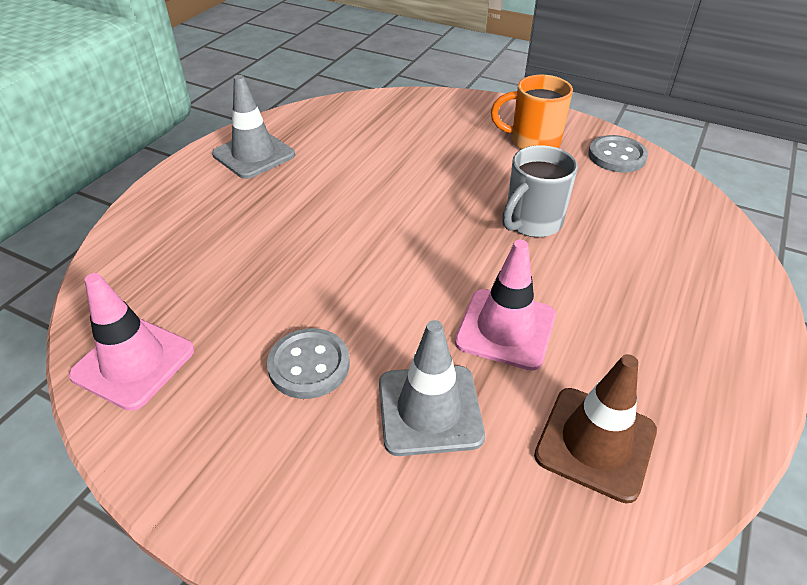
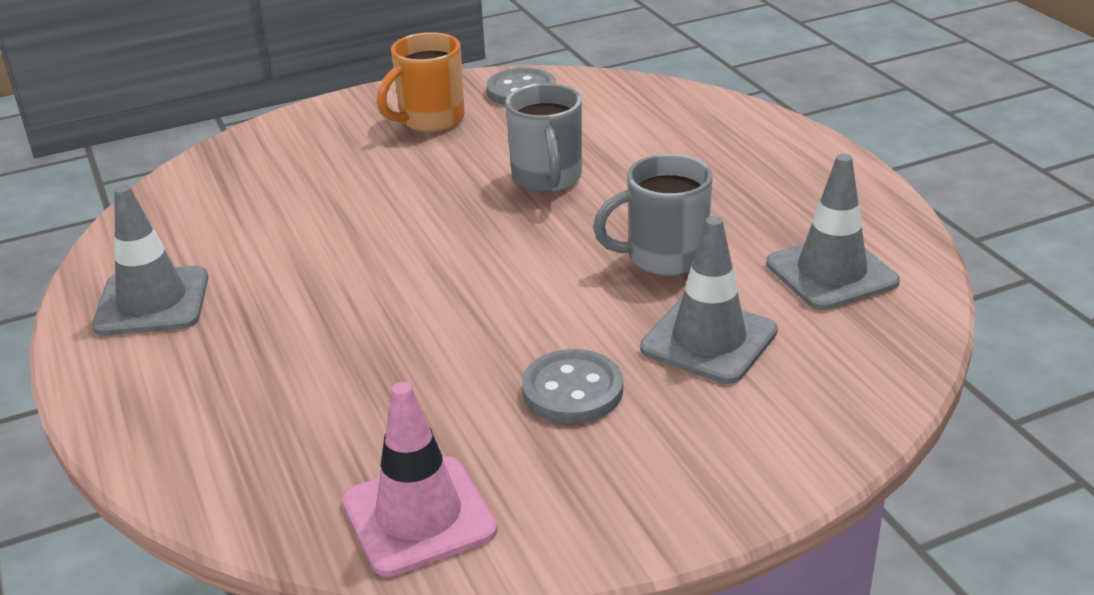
camera: 50 degrees left, 10 degrees down
pink traffic cone [455,240,556,371] -> grey mug [593,154,713,276]
brown traffic cone [534,354,657,503] -> grey traffic cone [766,154,900,310]

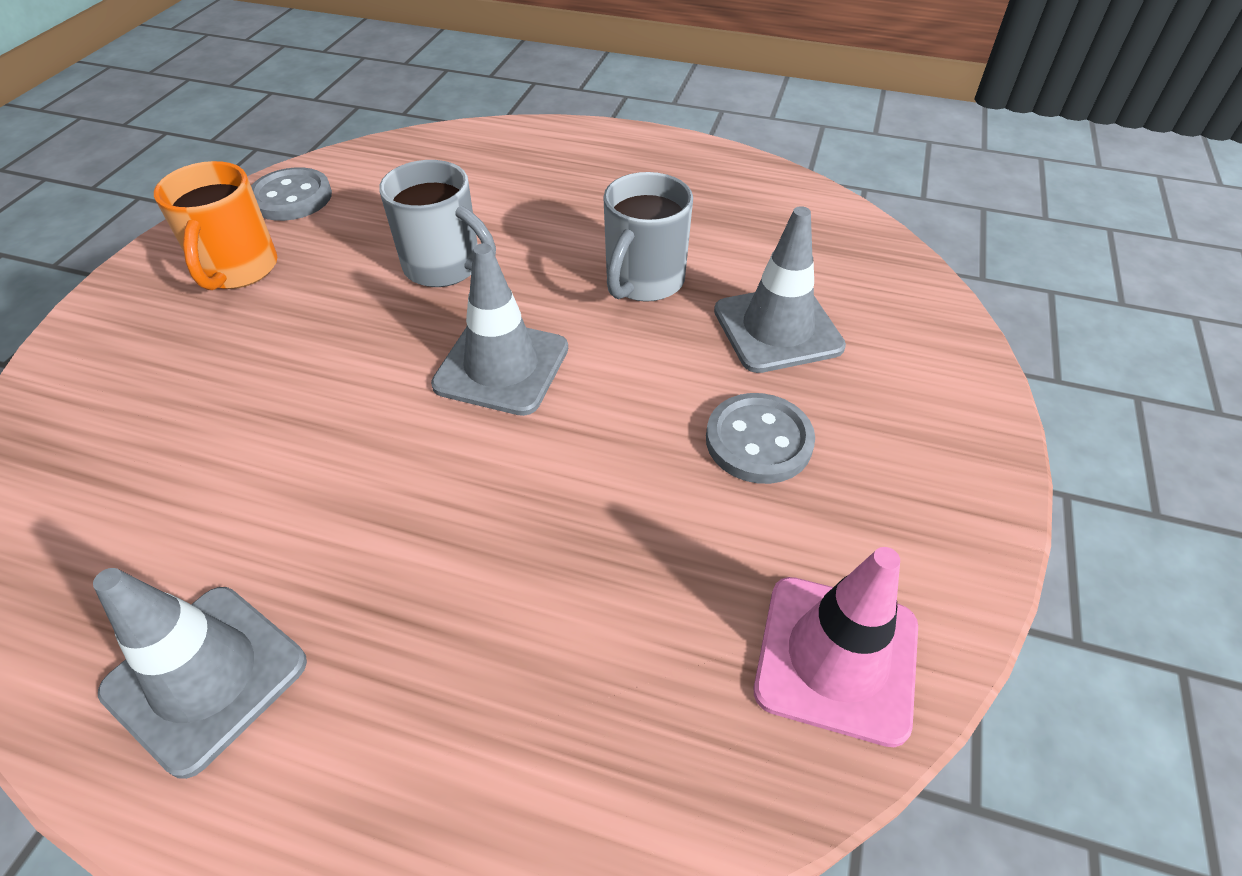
camera: 50 degrees left, 15 degrees up
grey traffic cone [766,154,900,310] -> grey traffic cone moved to [431,243,568,416]

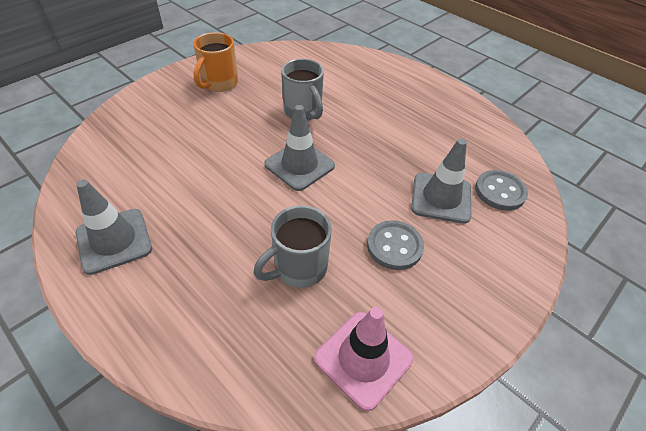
camera: 25 degrees right, 0 degrees up
grey button [251,167,332,221] -> grey button moved to [475,170,528,211]
grey mug [603,172,693,302] -> grey mug moved to [253,205,332,288]

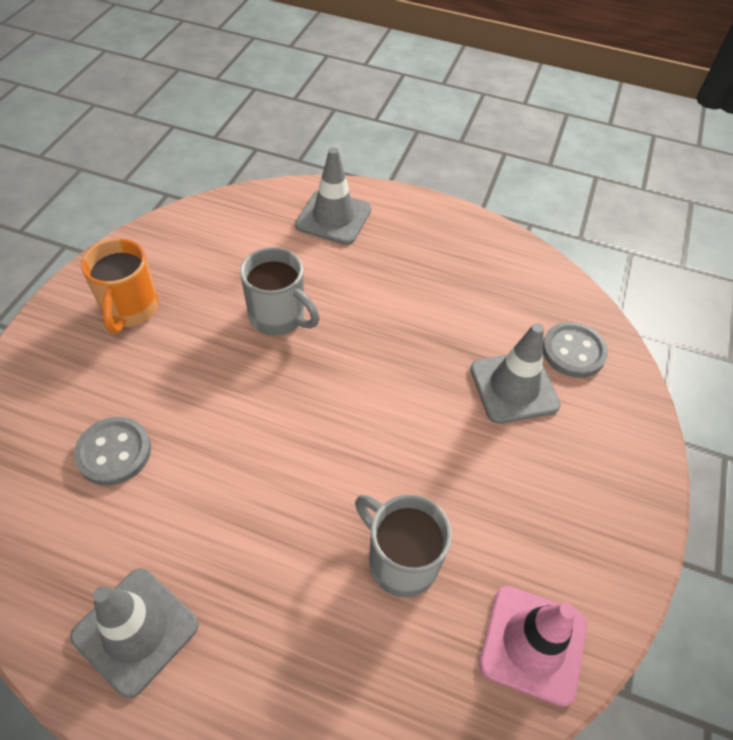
camera: 25 degrees left, 5 degrees up
grey mug [253,205,332,288] -> grey mug turned 105 degrees clockwise [355,495,452,597]
grey traffic cone [264,105,335,191] -> grey traffic cone moved to [295,147,371,245]
grey button [367,220,424,270] -> grey button moved to [74,417,151,485]

